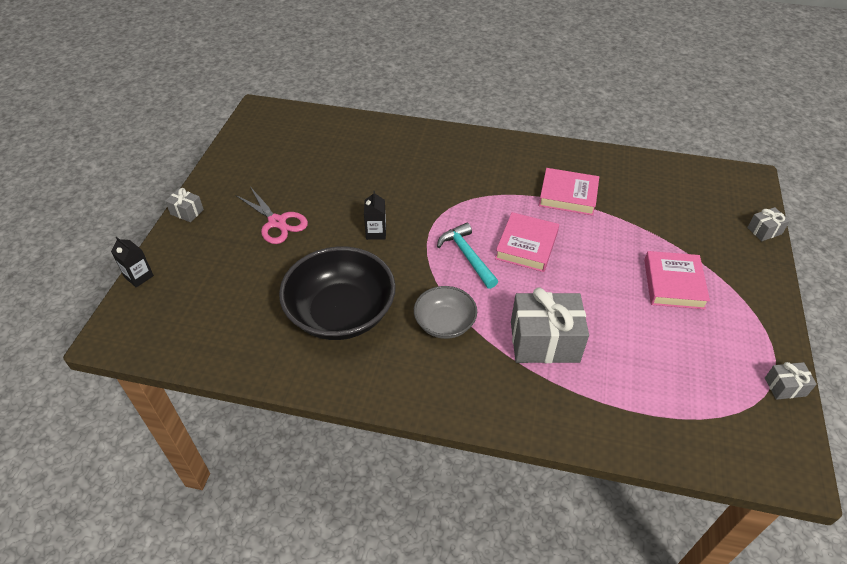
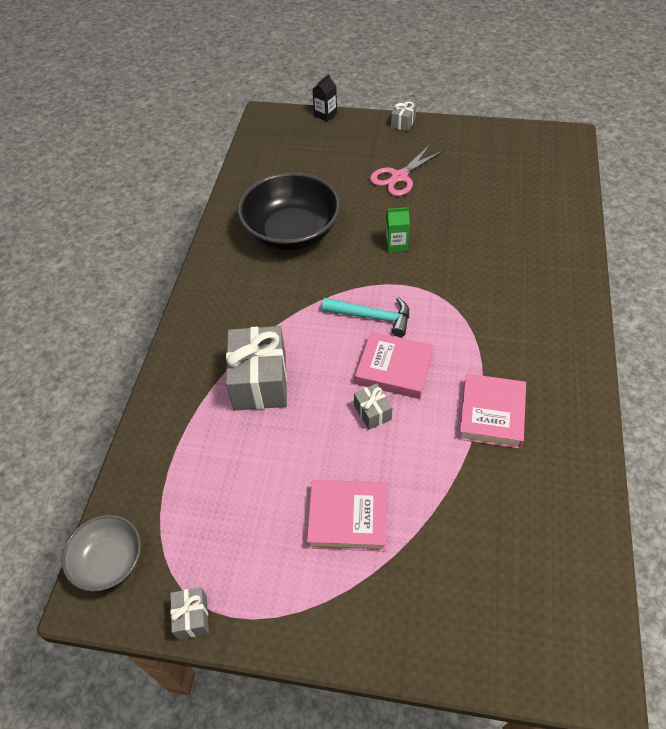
camera: 90 degrees right, 5 degrees up
black carton [364,191,386,240] -> green carton [386,207,410,253]
grey bowl [414,286,477,339] -> grey bowl moved to [62,515,141,592]
turquoise hammer [437,223,498,289] -> turquoise hammer turned 45 degrees clockwise [322,297,409,337]
grey gift [747,207,790,241] -> grey gift moved to [354,383,392,430]

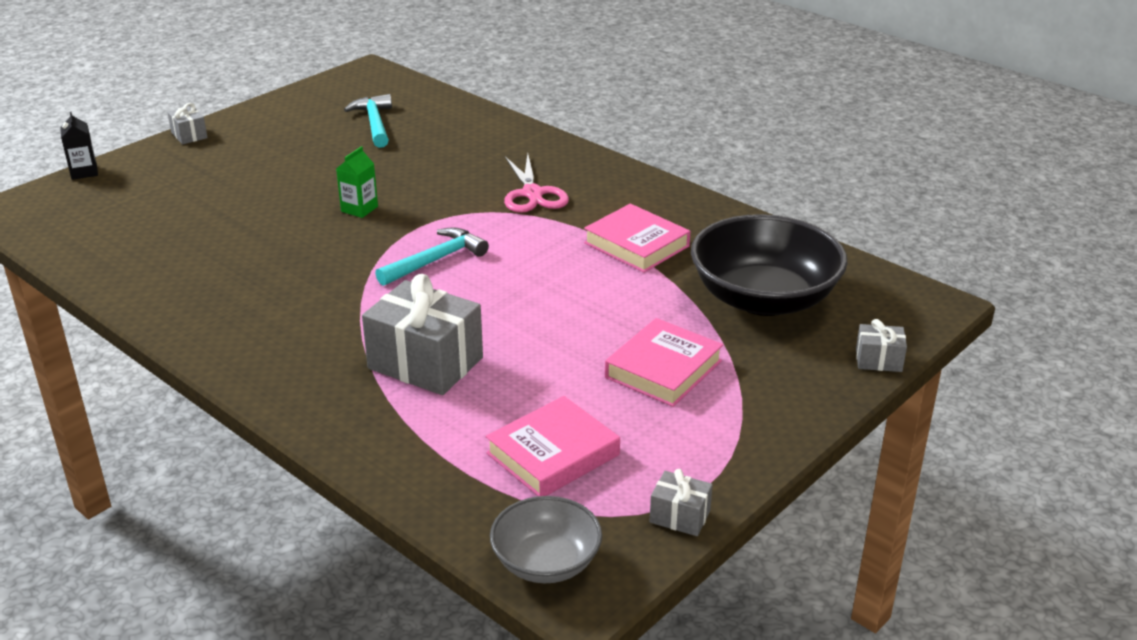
camera: 60 degrees left, 20 degrees down
black bowl [238,172,341,251] -> black bowl moved to [691,214,848,316]
grey gift [354,383,392,430] -> grey gift moved to [856,319,907,372]
pink book [355,332,434,399] -> pink book moved to [486,396,620,496]
pink scissors [370,145,443,196] -> pink scissors moved to [504,154,569,213]
none -> turquoise hammer [344,94,392,148]

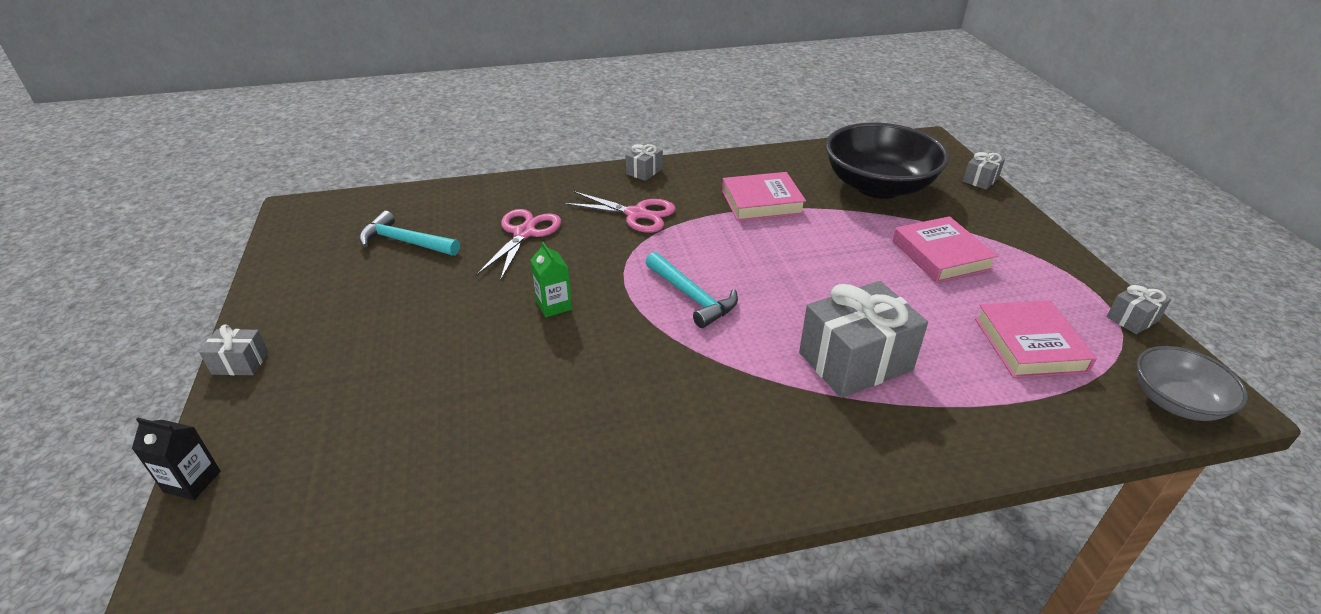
camera: 55 degrees left, 5 degrees up
turquoise hammer [375,228,489,286] -> turquoise hammer turned 150 degrees clockwise [645,252,738,328]
none -> pink scissors [476,209,561,281]
none -> grey gift [625,144,663,181]

